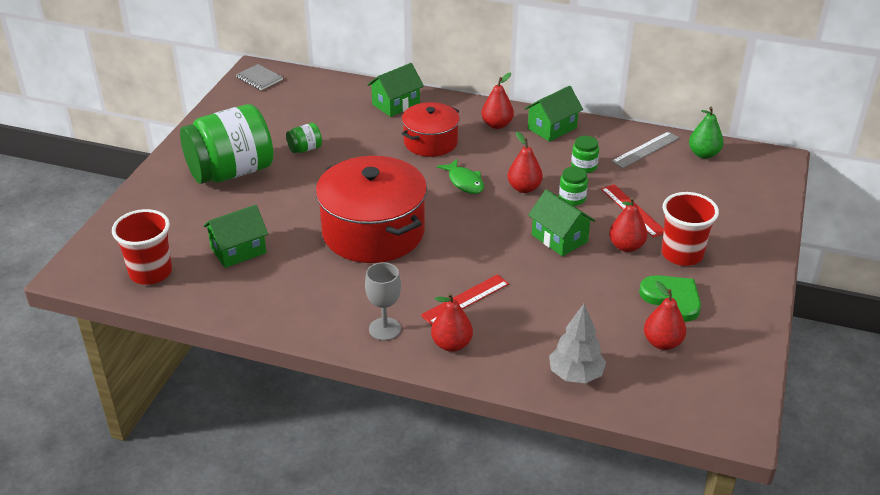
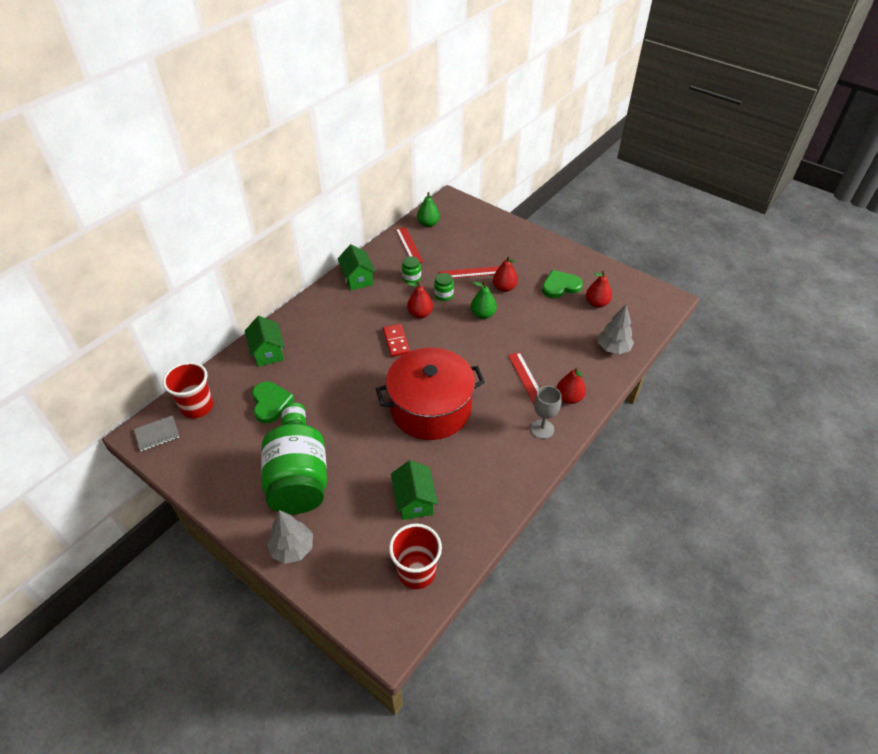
camera: 70 degrees left, 10 degrees up
red pot [401,102,460,157] -> none
green fish [437,159,484,194] -> red domino [383,324,410,357]
red pear [481,73,514,129] -> none
green house [528,189,595,256] -> green pear [471,281,497,319]
grey ruler [611,131,679,168] -> red ruler [396,227,423,263]
red cup [662,192,719,266] -> red cup moved to [163,362,213,418]
none -> green heart [252,382,294,423]
none -> grey tree [267,510,313,564]

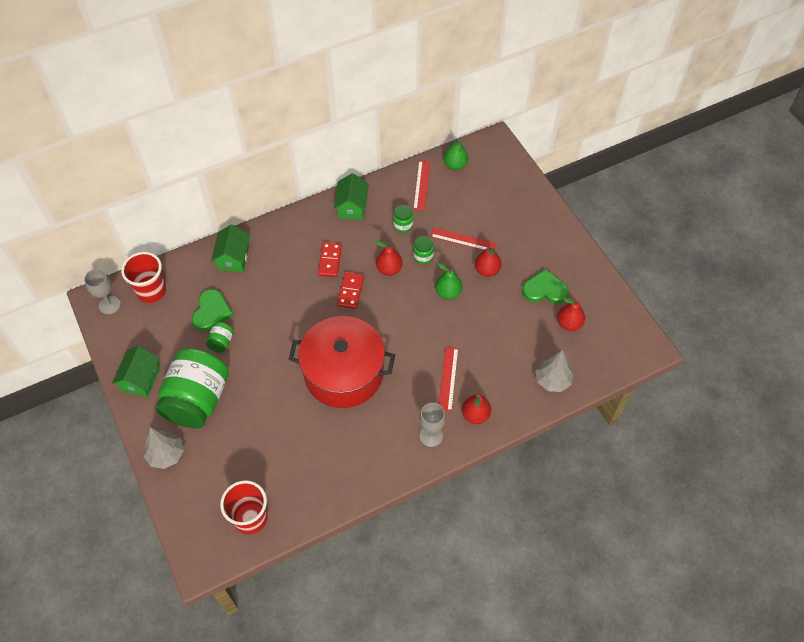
camera: 25 degrees right, 10 degrees up
grey notebook [134,415,179,451] -> grey goblet [84,269,121,314]
green house [391,460,438,520] -> green house moved to [112,346,160,397]
none -> red domino [318,242,342,277]

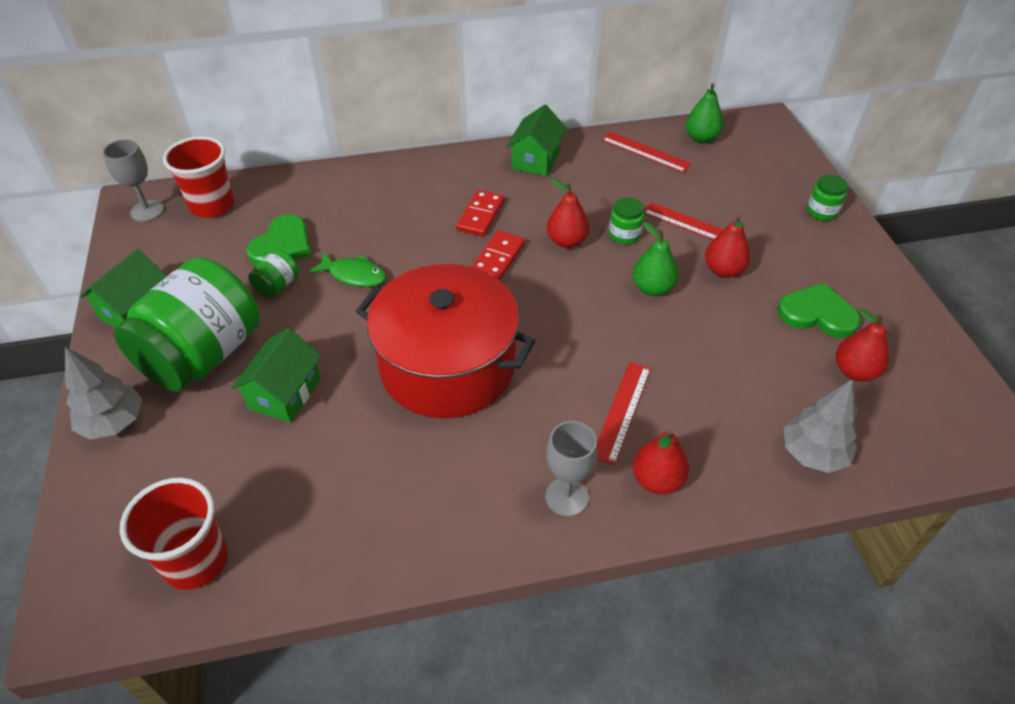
camera: 15 degrees right, 10 degrees down
green house [211,224,250,272] -> green house moved to [232,328,322,423]
green jar [393,205,413,233] -> green jar moved to [807,175,848,221]
red ruler [413,161,430,211] -> red ruler turned 75 degrees counterclockwise [601,132,692,173]
none -> green fish [308,252,386,287]

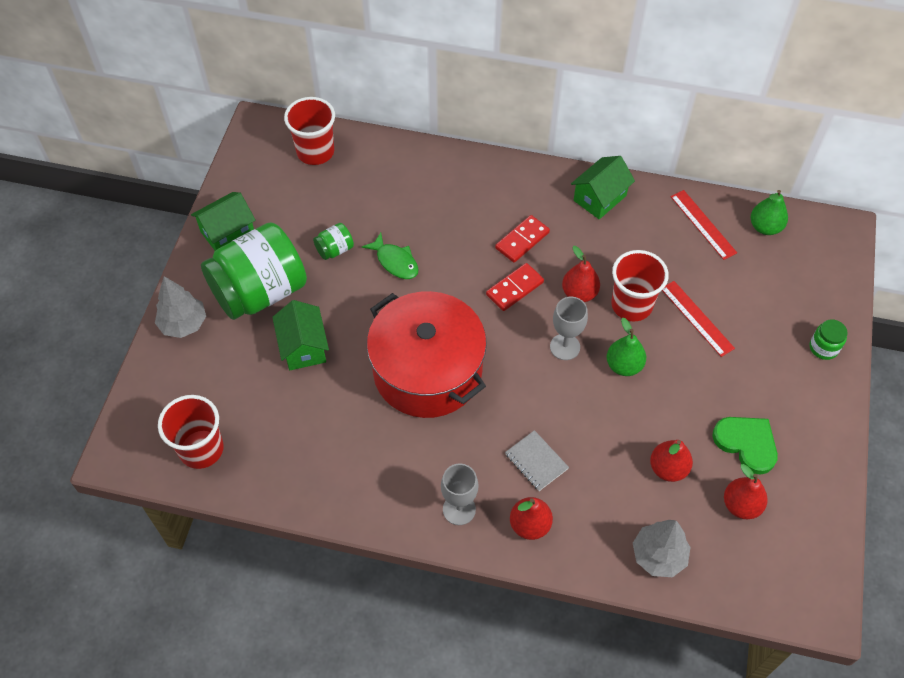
camera: 25 degrees right, 10 degrees up
grey goblet [103,139,164,222] -> grey goblet moved to [550,297,588,360]
green house [232,328,322,423] -> green house turned 60 degrees counterclockwise [272,300,329,370]
green heart [246,215,311,266] -> none
red ruler [597,362,651,465] -> grey notebook [505,430,569,491]
green jar [609,197,644,244] -> red cup [611,250,669,321]
red pear [705,215,750,278] -> red pear moved to [650,440,693,482]

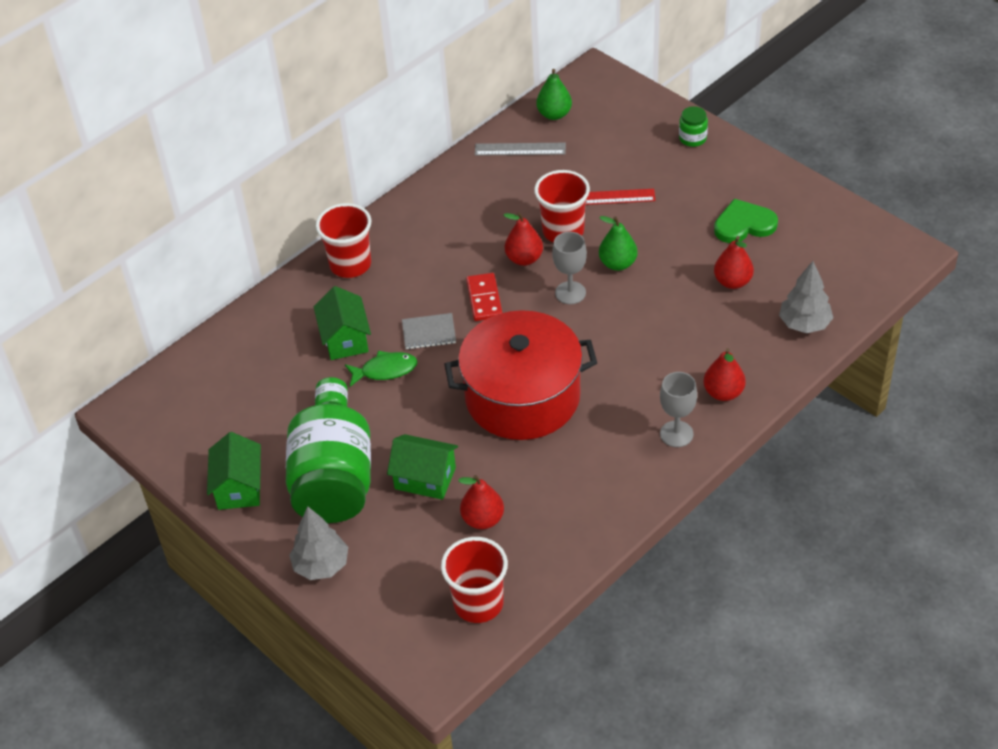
camera: 55 degrees left, 10 degrees down
red cup [284,97,335,165] -> red cup moved to [316,203,371,278]
red domino [495,215,550,263] -> none
grey notebook [505,430,569,491] -> grey notebook moved to [402,313,456,349]
green house [571,156,635,219] -> green house moved to [314,286,371,360]
red ruler [670,190,737,260] -> grey ruler [475,143,566,156]
red pear [724,464,768,519] -> red pear moved to [458,475,504,530]

